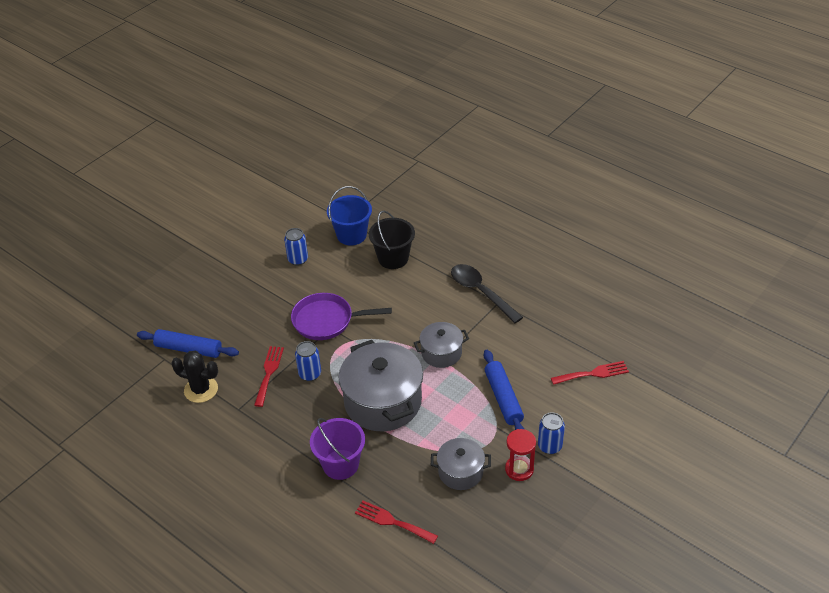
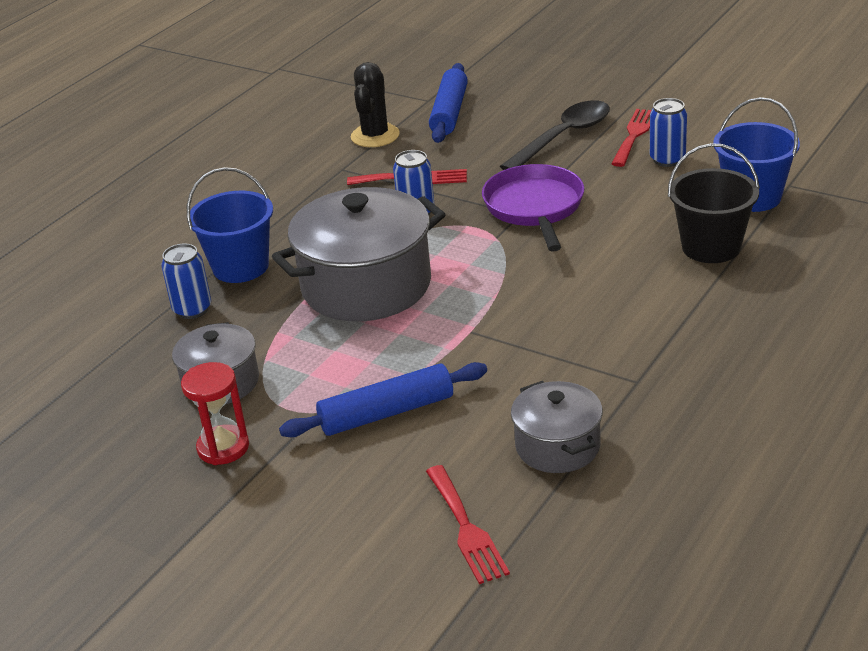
camera: 85 degrees right, 10 degrees down
purple bucket [310,418,365,480] -> blue bucket [187,167,273,283]
red fork [355,501,438,544] -> red fork moved to [611,109,652,167]
grey pot [414,322,469,368] -> grey pot moved to [511,381,603,473]
black spoon [451,264,523,323] -> black spoon moved to [500,100,610,170]
blue can [538,412,565,454] -> blue can moved to [161,244,211,319]

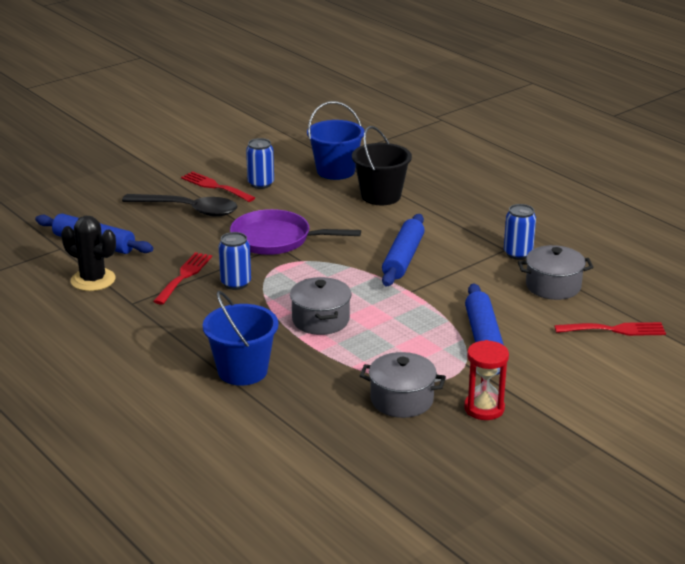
camera: 75 degrees left, 5 degrees down
blue can [161,244,211,319] -> blue can moved to [504,204,536,260]
grey pot [272,187,446,321] -> grey pot [290,277,351,335], size x0.55
black spoon [500,100,610,170] -> black spoon turned 135 degrees clockwise [122,194,237,217]
none -> blue rolling pin [382,214,425,286]

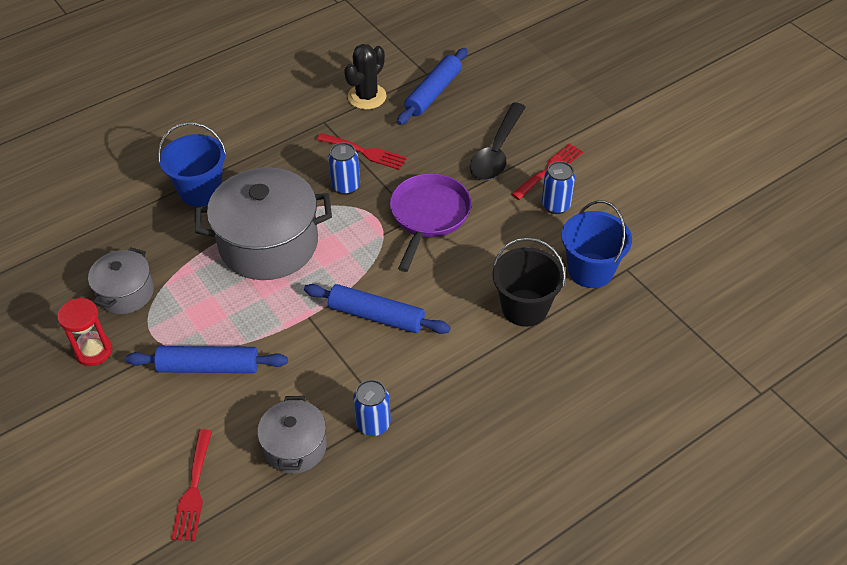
camera: 95 degrees right, 20 degrees up
grey pot [290,277,351,335] -> grey pot [195,167,332,280], size x1.83

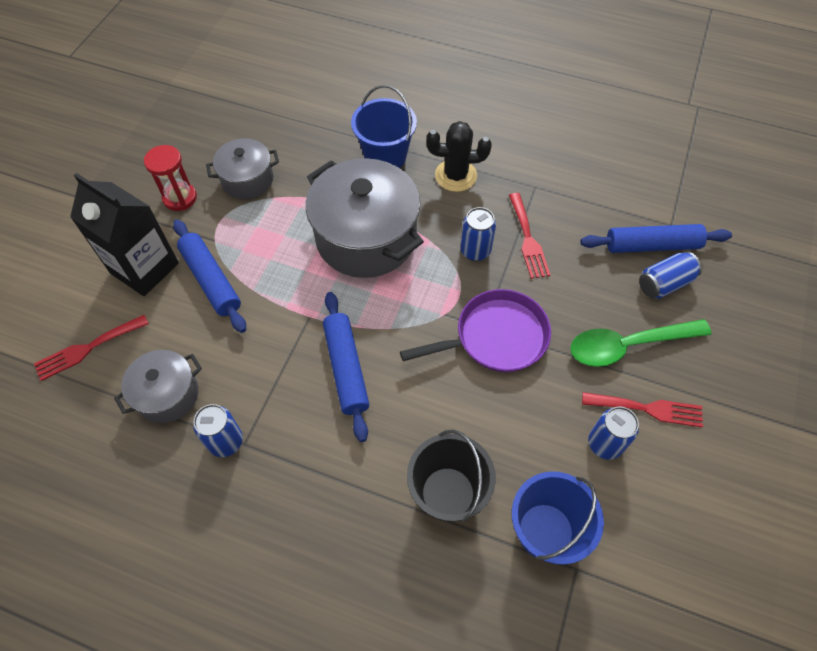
camera: 55 degrees right, 10 degrees up
black cactus [344,44,387,109] -> black cactus moved to [426,121,492,192]
black spoon [470,103,526,181] -> green spoon [570,319,712,367]
none -> black carton [70,173,179,296]
none -> blue can [639,252,702,299]

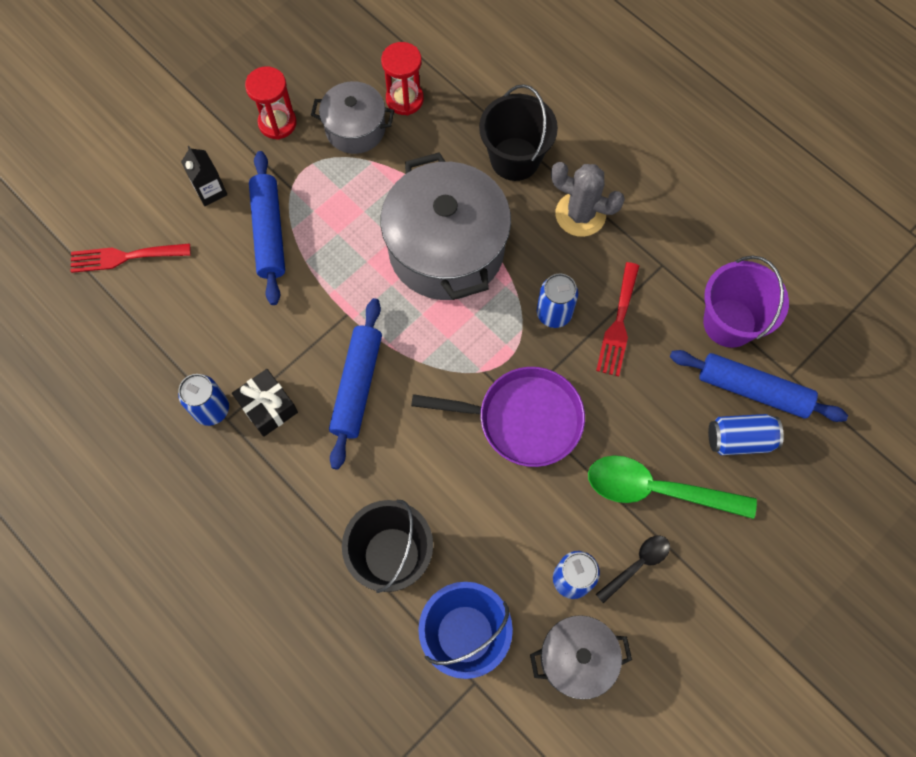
camera: 25 degrees right, 10 degrees up
black carton [70,173,179,296] -> black carton [181,146,228,206], size x0.48
grey pot [114,350,202,423] -> grey pot moved to [530,615,632,699]
blue bucket [351,85,417,168] -> black bucket [479,84,558,181]
black cactus [426,121,492,192] -> grey cactus [551,162,625,237]
red fork [582,392,703,427] -> black spoon [596,535,670,603]
none -> black gift [232,369,298,437]
none -> red hourglass [381,42,424,115]
none -> purple bucket [703,255,789,348]

